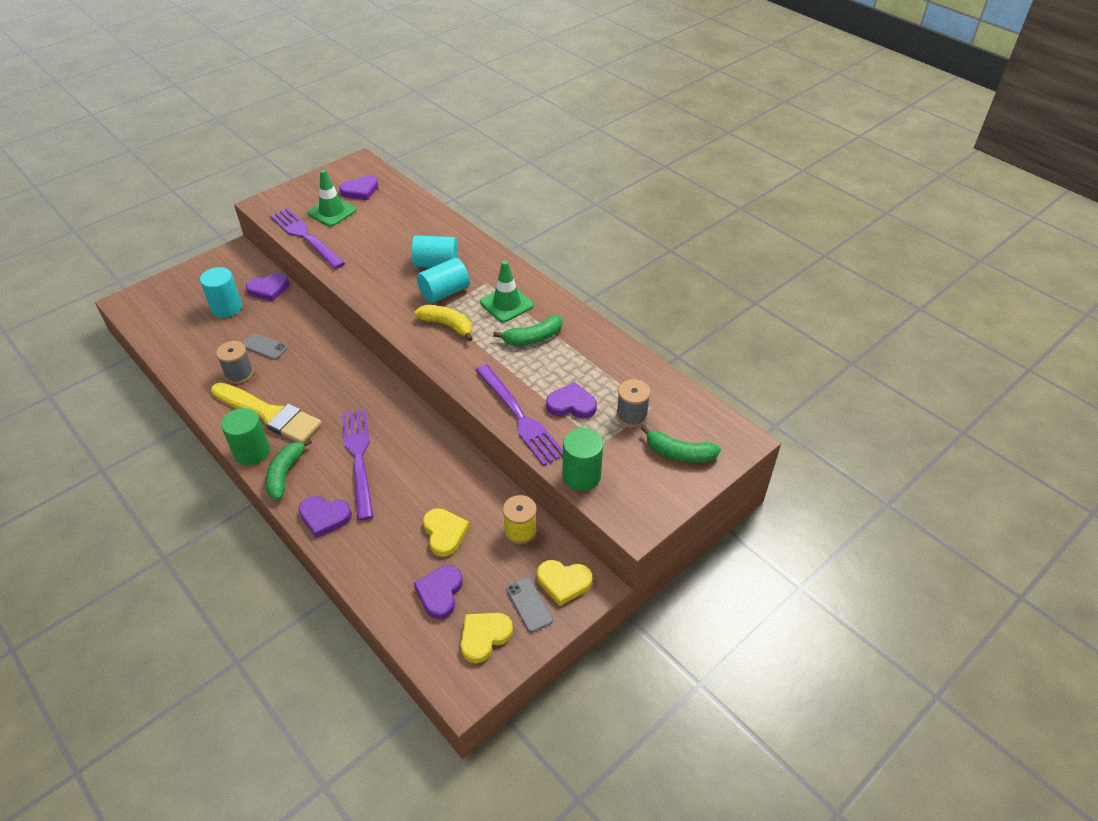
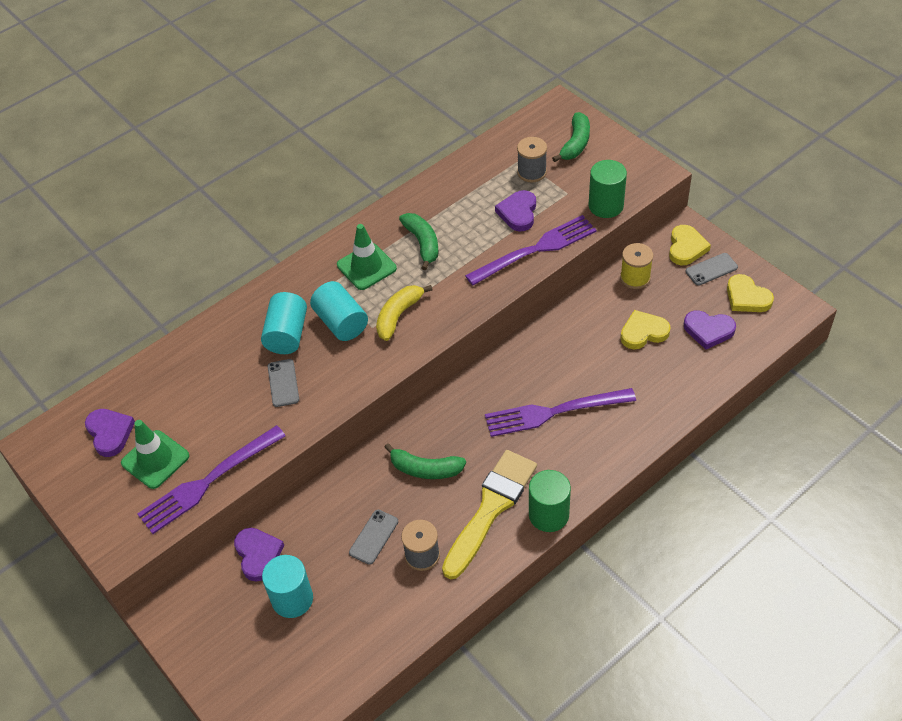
camera: 85 degrees left, 5 degrees up
green banana [265,438,312,500] -> green banana moved to [384,443,466,479]
purple heart [299,496,352,538] -> none
none -> grey phone [268,359,299,407]

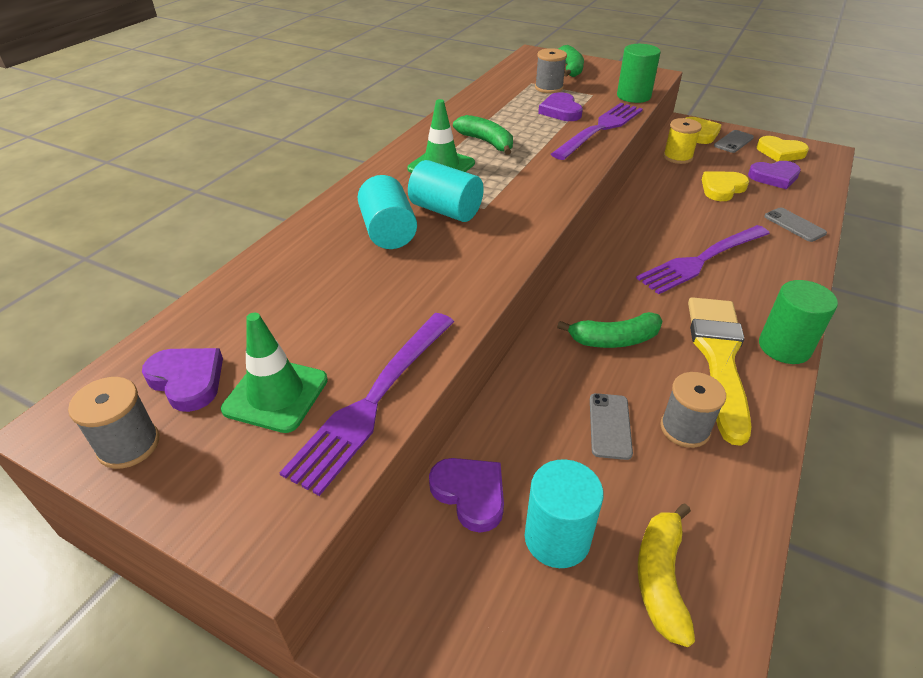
camera: 25 degrees left, 10 degrees down
grey phone [268,359,299,407] -> grey phone moved to [764,207,827,242]
yellow banana [376,285,433,341] -> yellow banana moved to [638,504,695,647]
none -> grey spool [68,377,159,469]

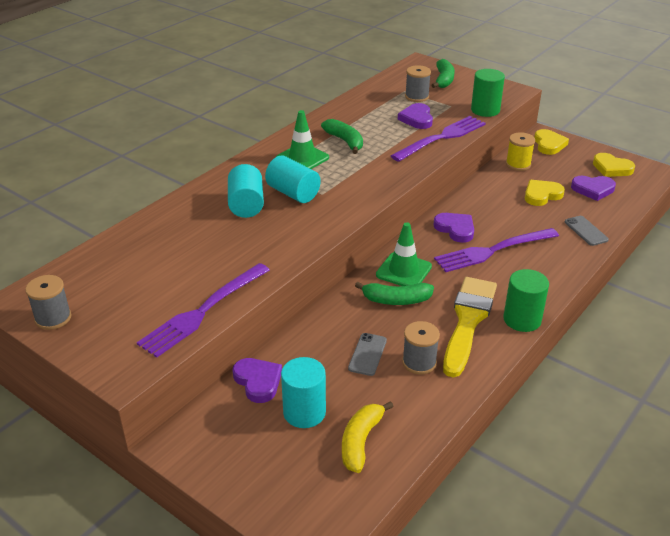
camera: 10 degrees right, 5 degrees down
purple heart [142,348,223,412] -> purple heart moved to [433,213,474,243]
green traffic cone [221,313,328,433] -> green traffic cone moved to [376,222,432,286]
grey phone [714,130,754,153] -> none

